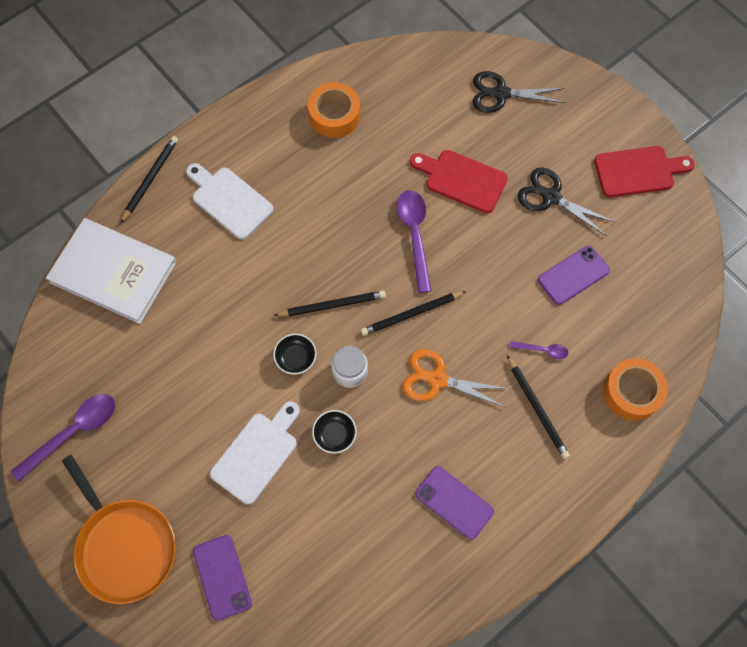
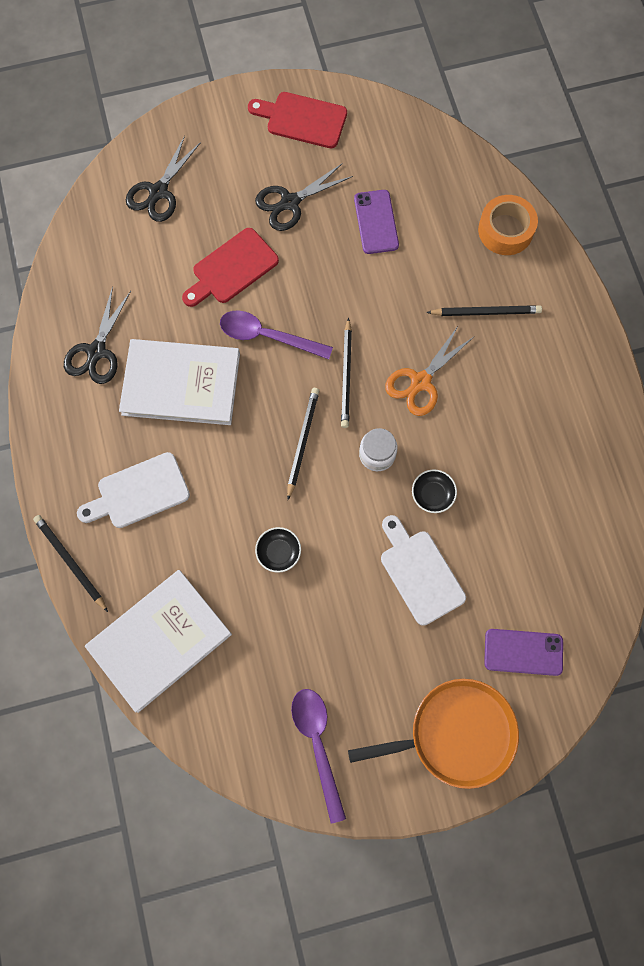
camera: 65 degrees left, 5 degrees up
black bowl [273,334,316,375] -> black bowl moved to [255,527,301,573]
orange tape [308,82,360,138] -> black scissors [64,286,131,384]
purple phone [415,466,494,540] -> none
purple spoon [510,341,568,359] -> none
red cutting board [594,146,695,197] -> red cutting board turned 90 degrees counterclockwise [248,92,347,148]
none -> white book [119,339,240,425]

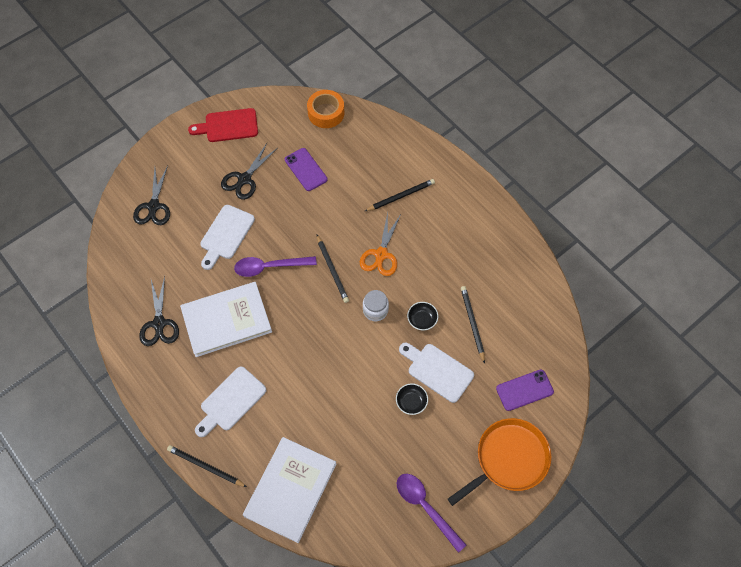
camera: 25 degrees left, 10 degrees down
red cutting board [182,228,279,307] -> white cutting board [200,205,255,270]
black bowl [255,527,301,573] -> black bowl moved to [396,383,428,415]
black pencil [287,388,319,500] -> black pencil moved to [461,286,485,364]
orange tape [478,195,538,255] -> orange tape moved to [307,90,344,128]

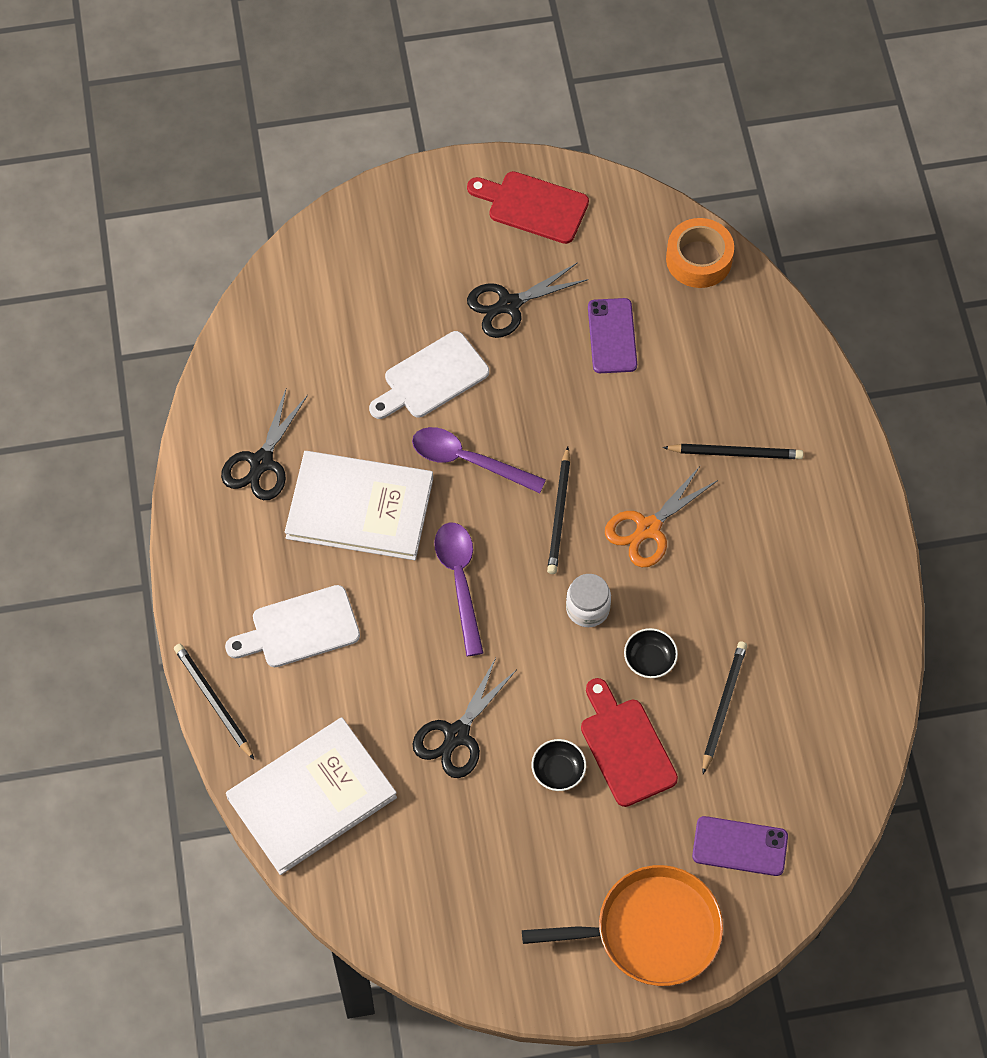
camera: 30 degrees right, 0 degrees up
black scissors [133,165,170,225] -> black scissors moved to [413,658,516,778]
purple spoon [397,474,466,553] -> purple spoon moved to [434,523,484,656]
white cutting board [399,343,474,403] -> red cutting board [581,678,678,807]

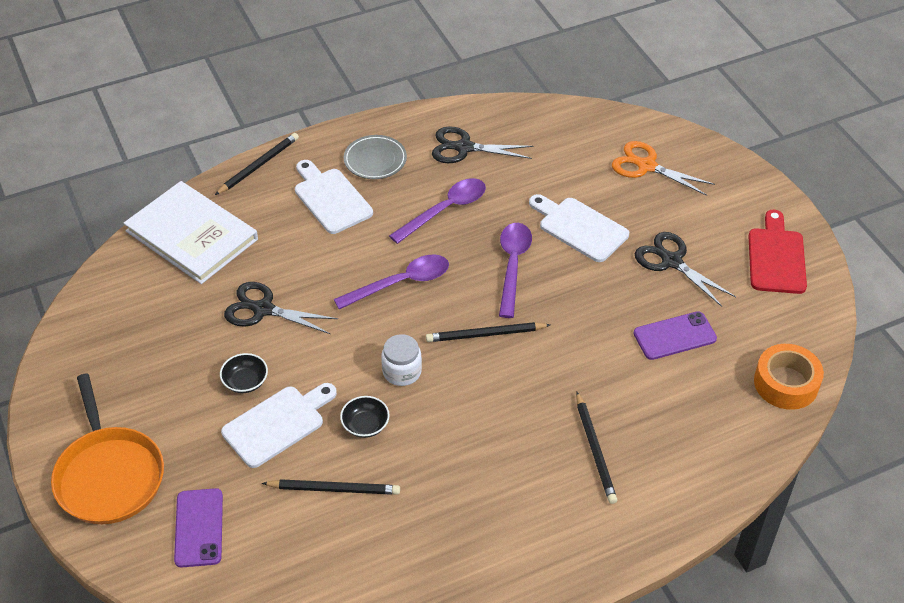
camera: 75 degrees right, 15 degrees down
white book [285,451,433,560] -> purple spoon [389,178,486,244]
red cutting board [581,678,678,807] -> white cutting board [221,383,337,468]
orange scissors [605,466,718,567] -> orange scissors moved to [612,141,715,196]
none -> grey plate [344,135,407,179]

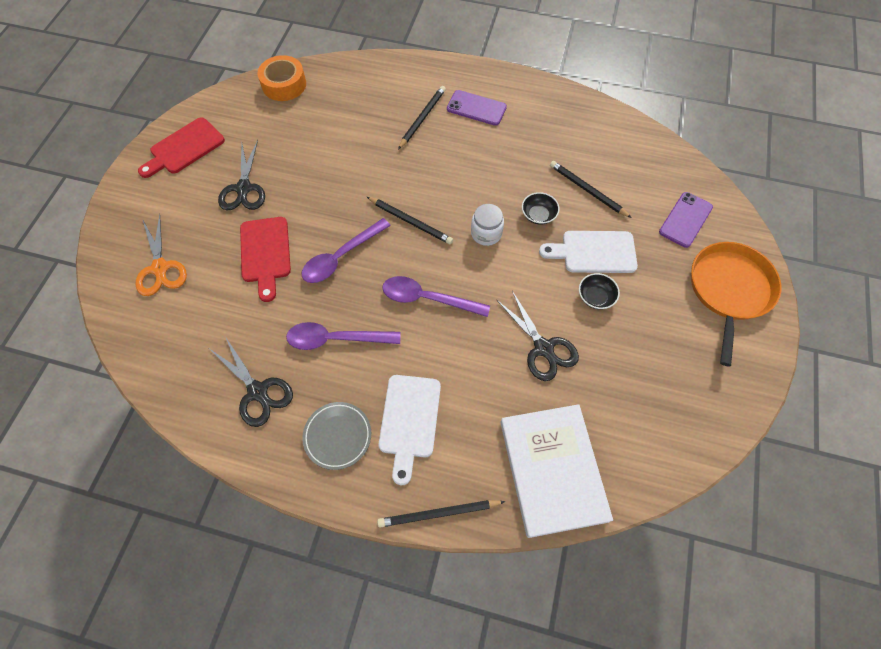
camera: 140 degrees left, 15 degrees up
white cutting board [529,194,629,262] -> red cutting board [240,217,291,302]
purple phone [633,311,717,360] -> purple phone moved to [447,90,507,126]

